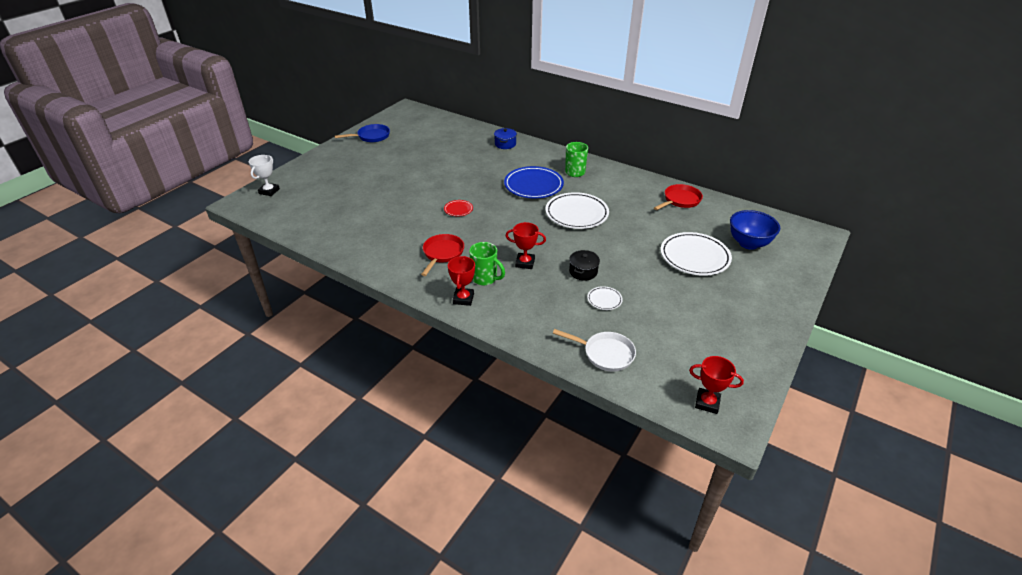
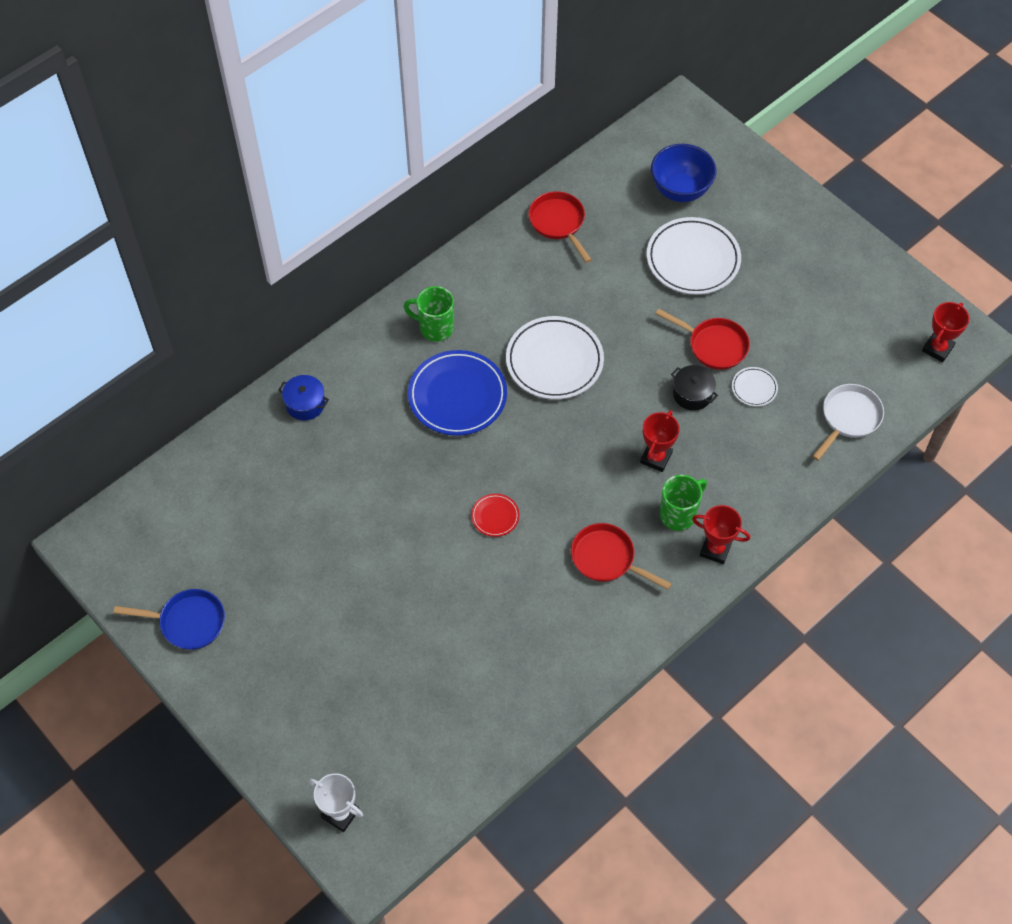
camera: 75 degrees left, 20 degrees up
blue pan [335,124,390,142] -> blue pan turned 105 degrees clockwise [113,589,225,650]
none -> red pan [655,308,750,370]

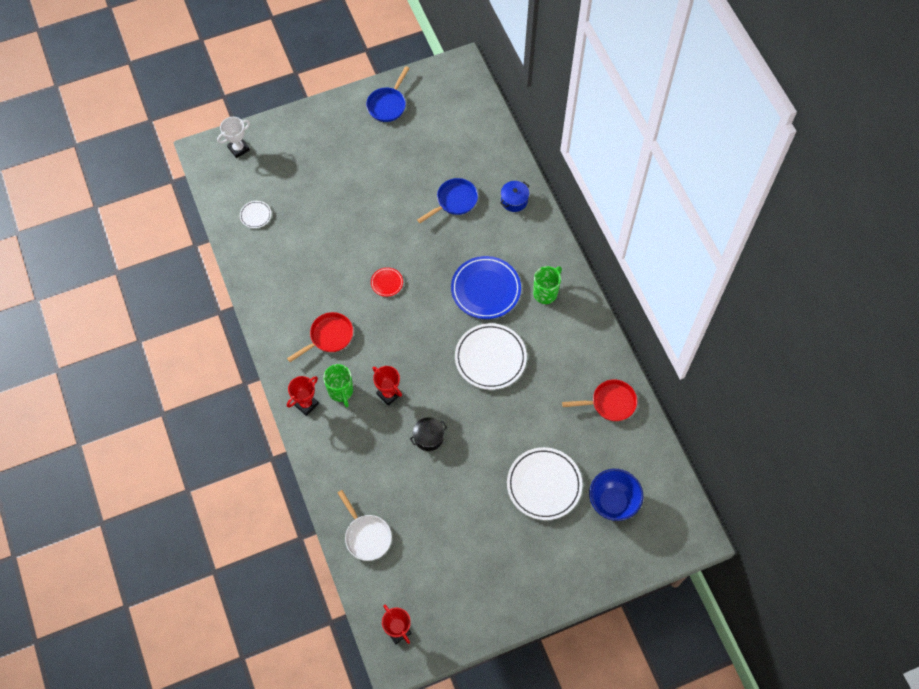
camera: 110 degrees right, 5 degrees up
red pan [655,308,750,370] -> none
white plate [732,367,778,406] -> white plate moved to [240,201,271,228]
none -> blue pan [417,178,478,223]

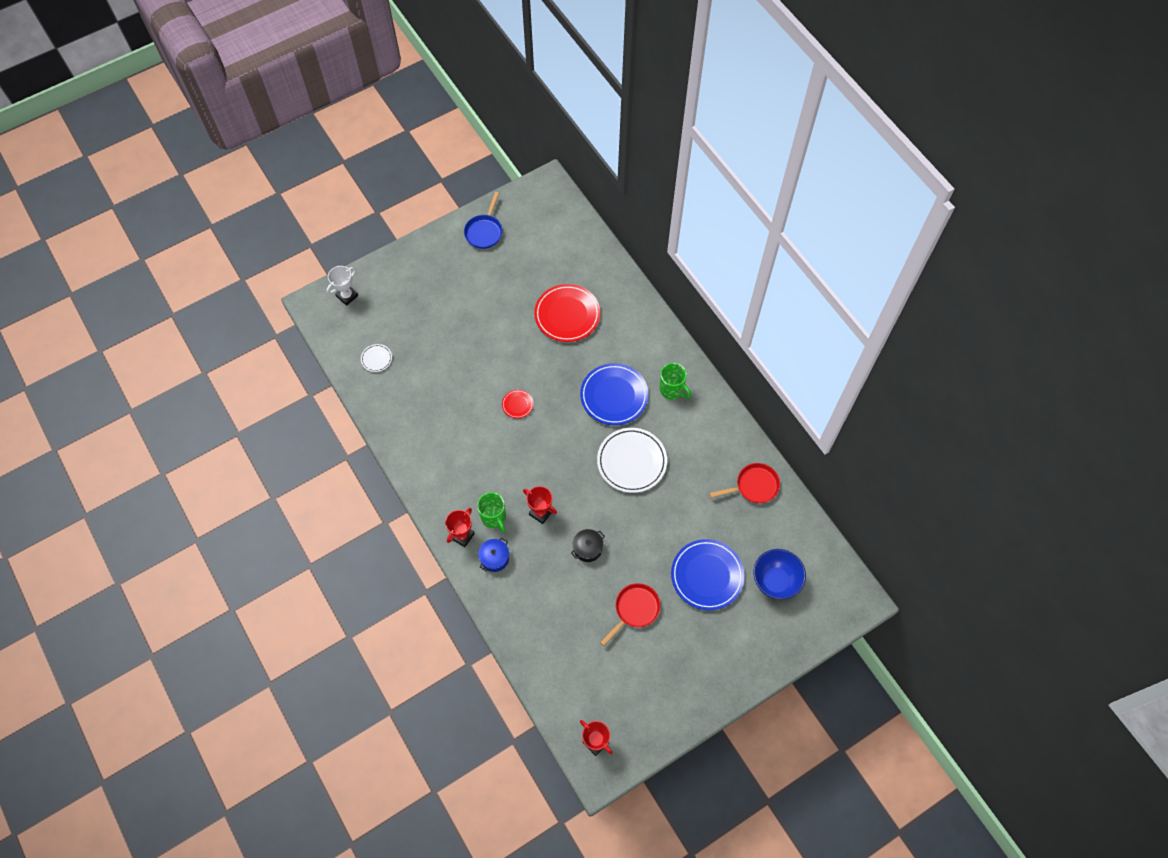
camera: 10 degrees left, 0 degrees up
red pan [287,312,353,362] -> red pan moved to [600,583,661,646]
white pan [338,490,392,561] -> none
blue pan [417,178,478,223] -> red plate [534,284,600,342]
blue pot [500,181,529,212] -> blue pot moved to [478,537,509,572]
white plate [507,447,583,520] -> blue plate [671,539,745,610]
green mug [533,266,562,304] -> green mug turned 105 degrees clockwise [660,363,691,399]

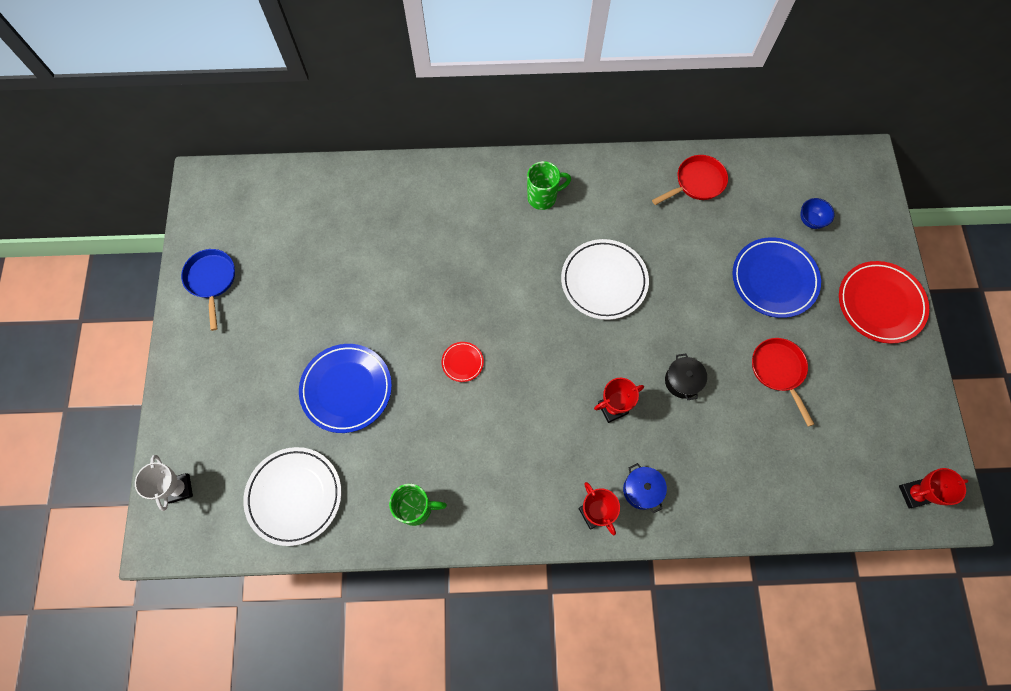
camera: 60 degrees left, 5 degrees up
white plate [361,344,392,372] -> white plate [243,447,341,546], size x2.15
blue pan [464,192,503,249] -> blue pan turned 150 degrees counterclockwise [181,249,235,331]
green mug [477,492,506,533] -> green mug moved to [389,484,447,526]
red plate [534,284,600,342] -> red plate moved to [839,261,929,344]
blue plate [580,363,649,425] -> blue plate moved to [299,344,392,433]
red pan [709,463,780,503] -> red pan turned 45 degrees clockwise [652,155,728,205]
blue bowl [753,549,806,600] -> blue bowl [801,198,835,229], size x0.55

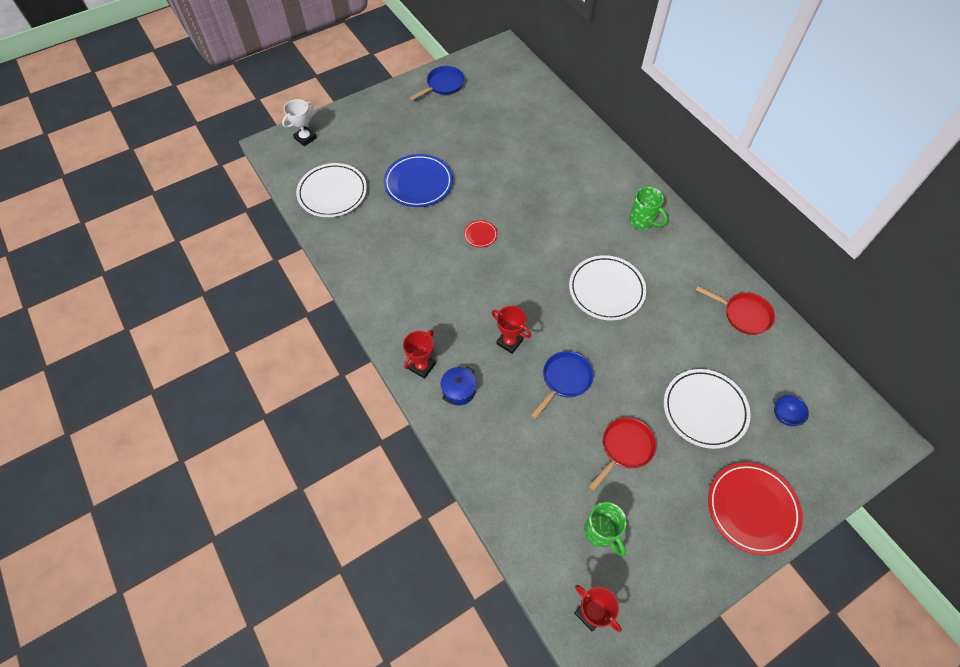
camera: 60 degrees right, 10 degrees down
green mug [389,484,447,526] -> green mug moved to [584,502,627,556]
black pot [665,353,707,400] -> blue pan [531,351,594,419]
blue plate [732,237,821,318] -> white plate [664,369,751,449]

